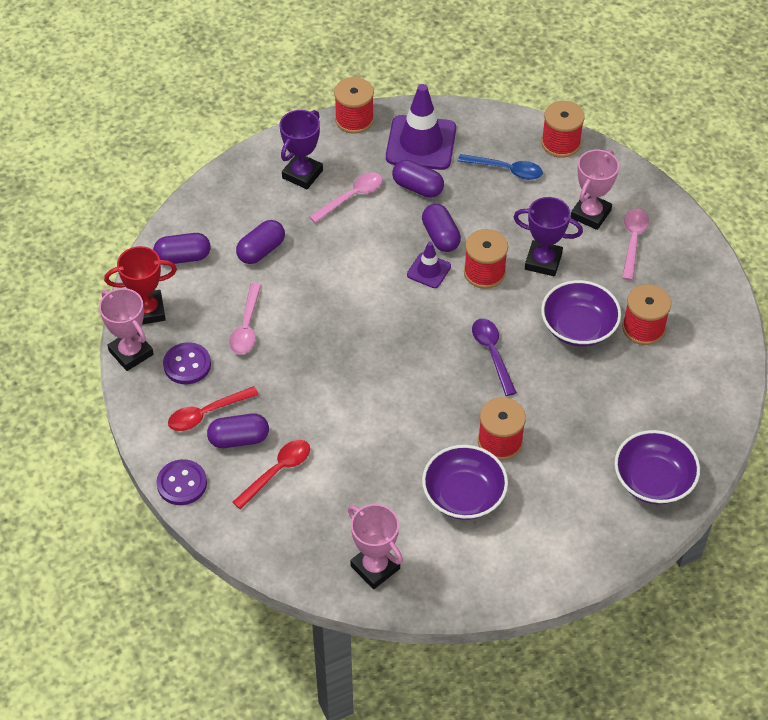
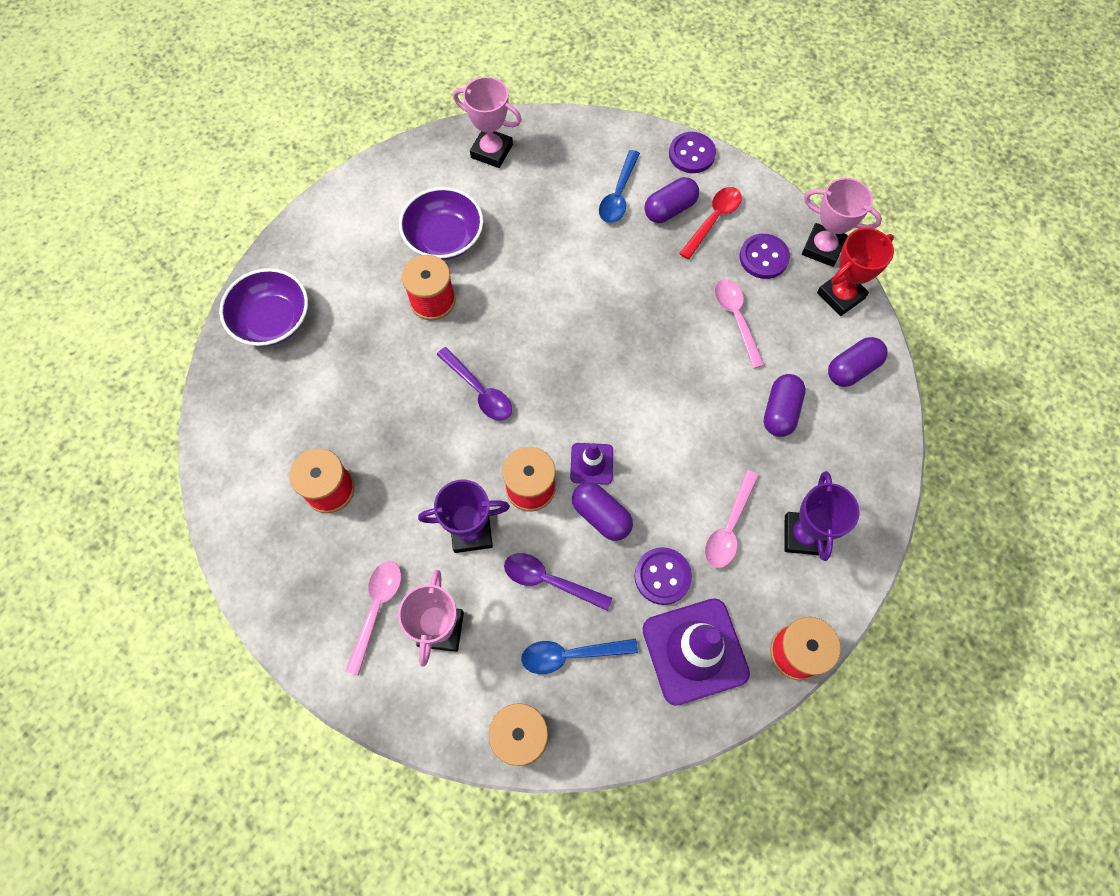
camera: 155 degrees right, 15 degrees up
red spoon [232,440,310,510] -> blue spoon [599,150,640,223]
purple capsule [392,160,444,198] -> purple button [634,547,692,605]
purple bowl [541,280,621,346] -> none
pink spoon [622,209,649,280] -> pink spoon turned 150 degrees counterclockwise [345,561,401,675]
none -> purple spoon [504,553,612,611]

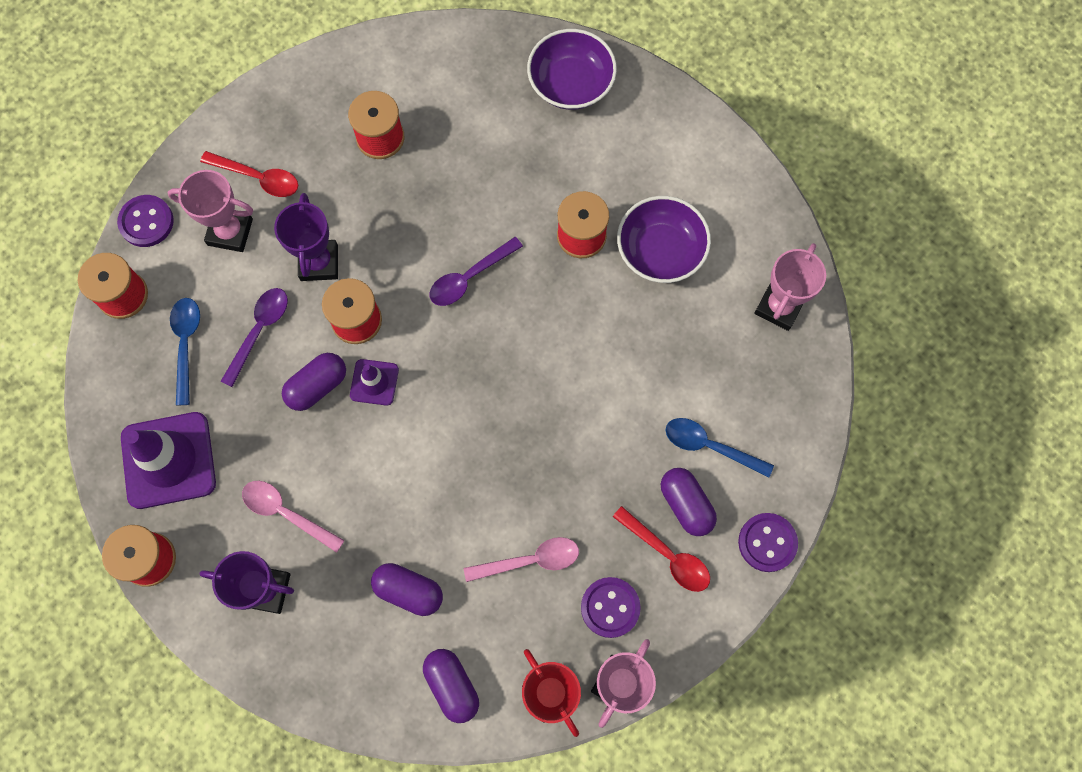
camera: 95 degrees right, 5 degrees up
pink spoon [345,561,401,675] -> red spoon [200,151,298,197]
purple button [634,547,692,605] -> purple button moved to [117,195,174,247]

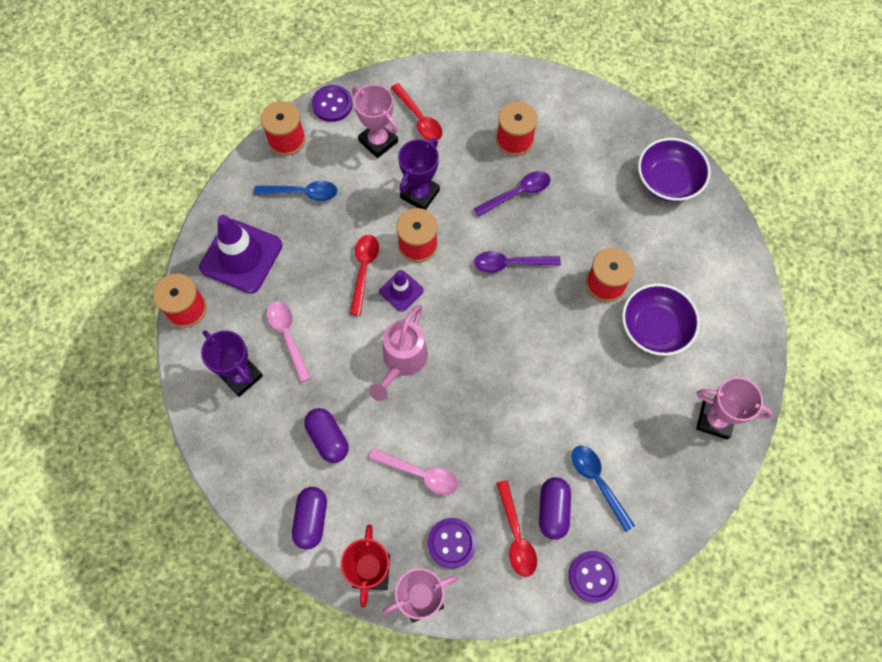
camera: 35 degrees right, 5 degrees down
blue spoon [170,298,200,405] -> blue spoon turned 60 degrees clockwise [254,181,337,201]
purple spoon [220,288,288,387] -> purple spoon moved to [474,171,550,216]
purple capsule [282,353,346,411] -> red spoon [350,235,379,316]
pink trophy [754,243,826,331] -> pink trophy turned 45 degrees clockwise [696,377,773,440]
none -> pink watering can [369,305,428,401]

